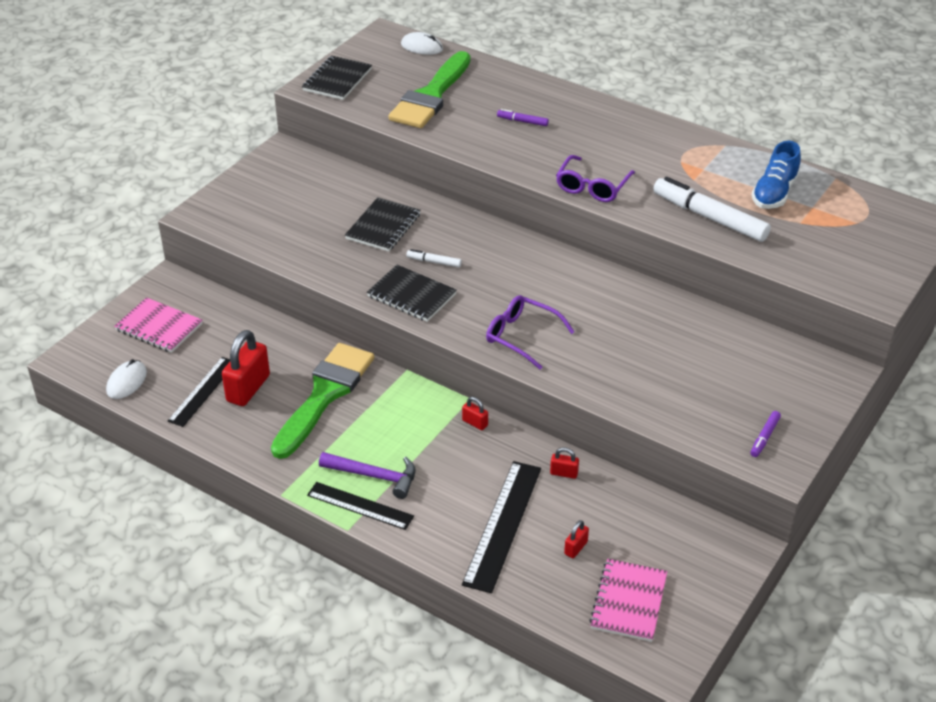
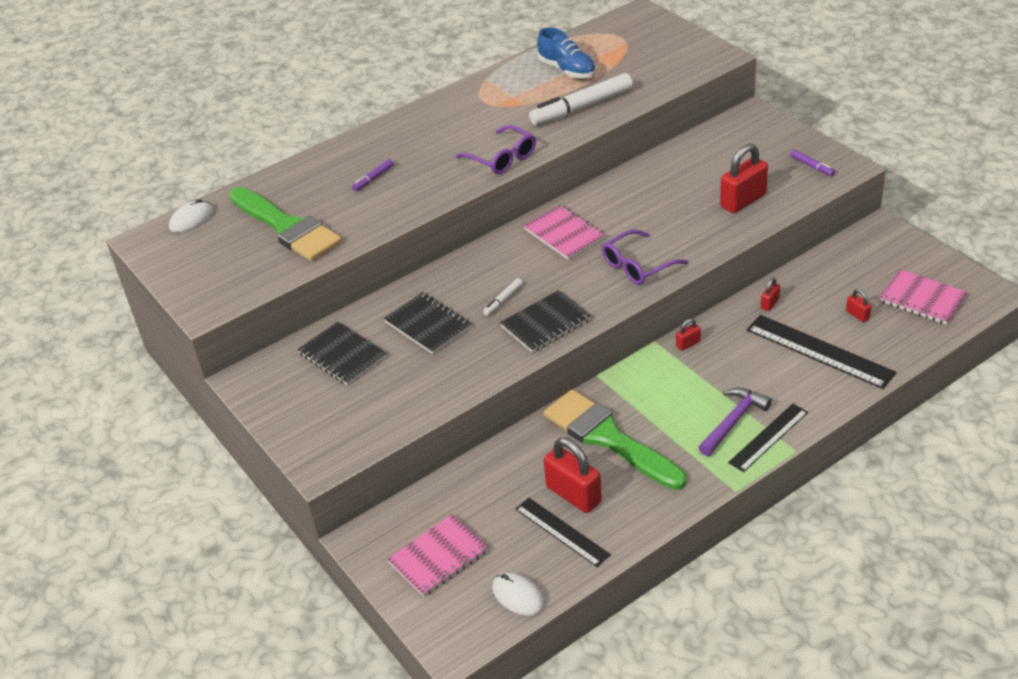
camera: 65 degrees left, 0 degrees up
black notebook [302,56,372,100] -> black notebook moved to [297,321,386,385]
none -> pink notebook [524,205,606,260]
none -> red padlock [720,143,768,213]

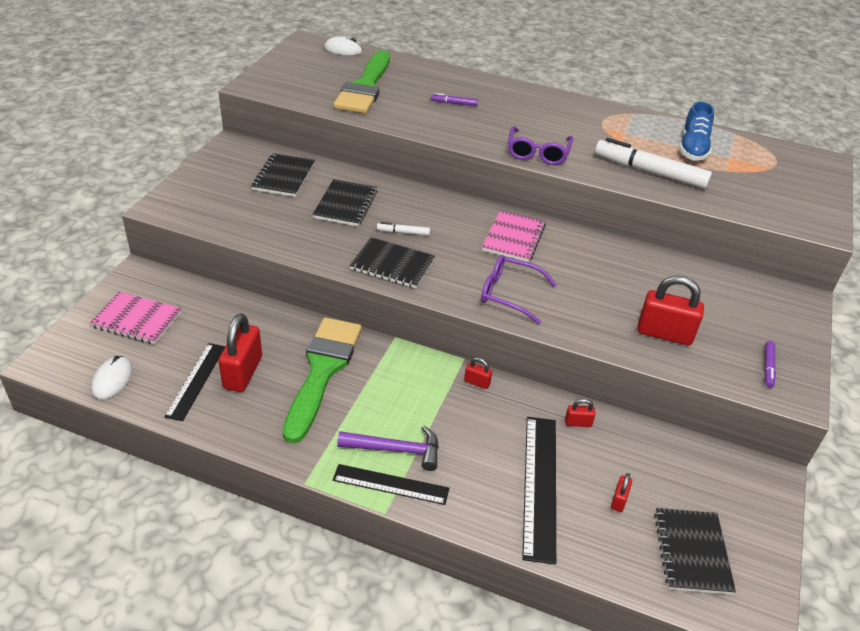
camera: 50 degrees right, 0 degrees up
pink notebook [879,269,968,325] -> black notebook [654,508,736,595]

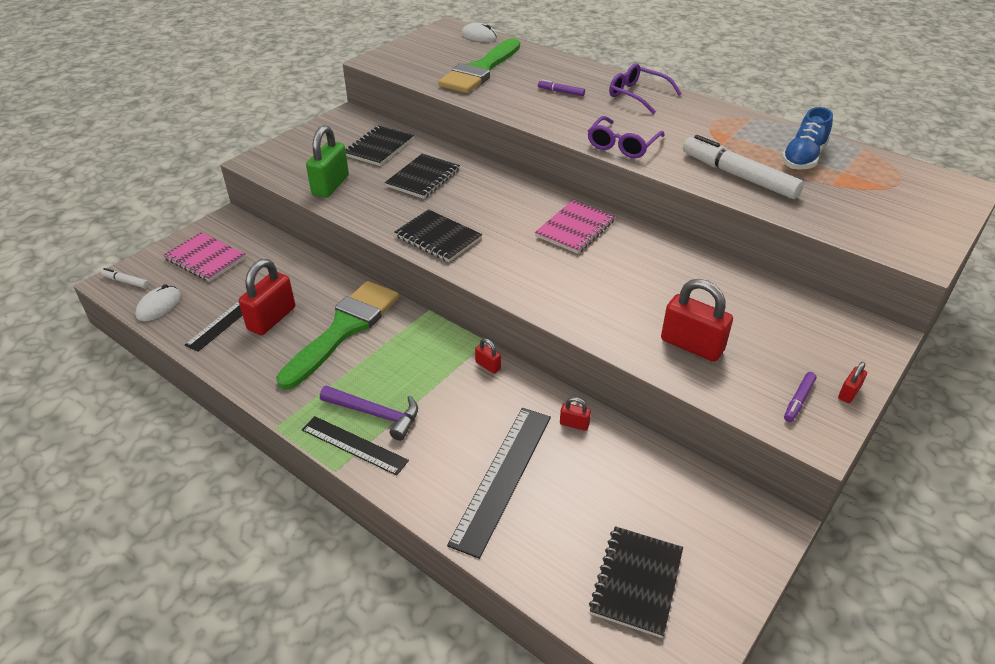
camera: 20 degrees right, 0 degrees up
white marker [377,222,430,236] -> white marker moved to [101,268,149,288]
purple glasses [481,255,557,324] -> purple glasses moved to [609,63,682,114]
red padlock [611,473,632,512] -> red padlock moved to [838,362,867,403]
none -> green padlock [306,125,349,198]

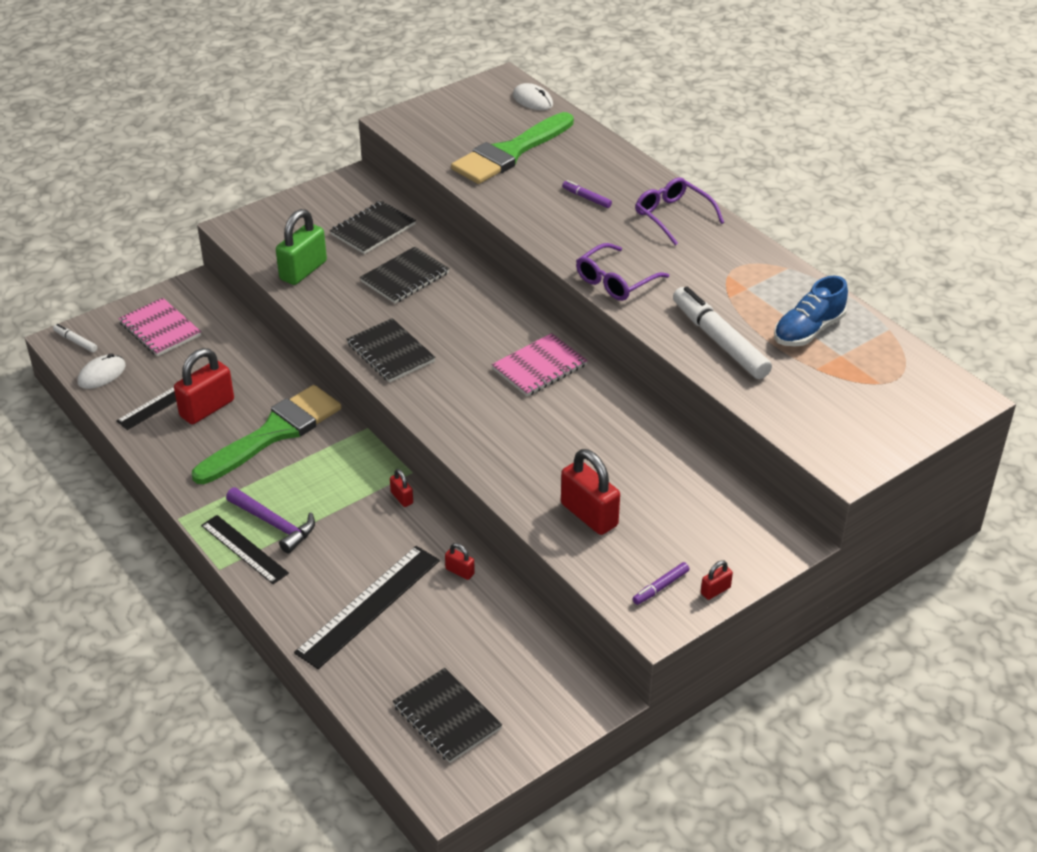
camera: 15 degrees right, 0 degrees up
black notebook [589,526,683,638] -> black notebook turned 75 degrees counterclockwise [393,668,502,763]

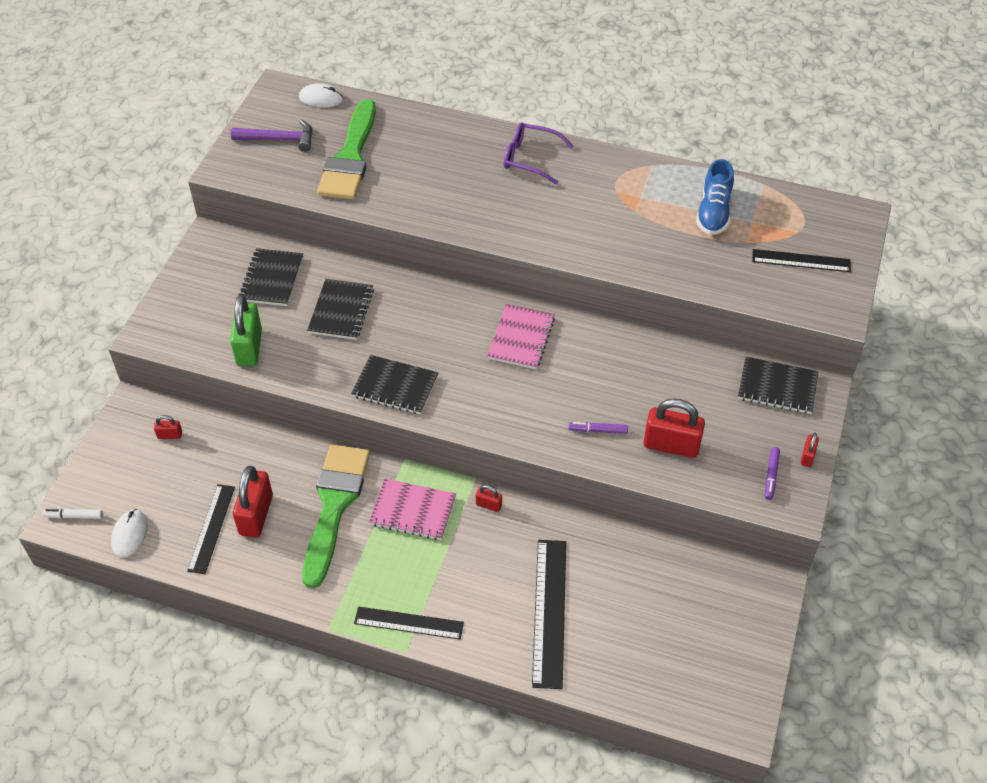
camera: 35 degrees left, 10 degrees up
pink notebook [118,298,201,357] -> pink notebook moved to [369,479,456,540]
purple hammer [226,487,315,554] -> purple hammer moved to [231,120,313,152]
black notebook [393,668,502,763] -> black notebook moved to [738,357,818,414]
red padlock [445,543,475,580] -> red padlock moved to [154,415,182,439]
purple marker [562,180,612,208] -> purple marker moved to [569,422,628,434]
purple glasses [576,243,669,301] -> none
white marker [673,287,772,379] -> none
none -> black ruler [752,249,851,272]

